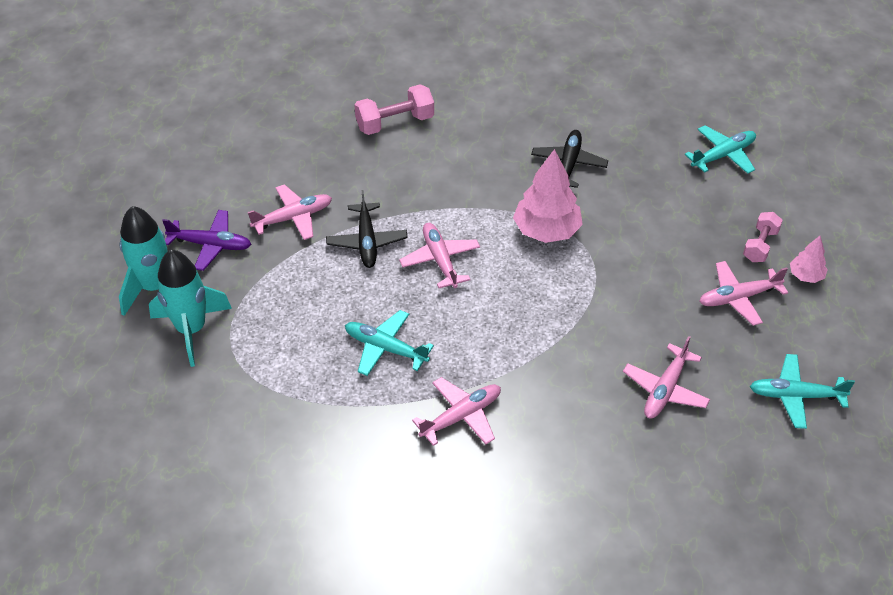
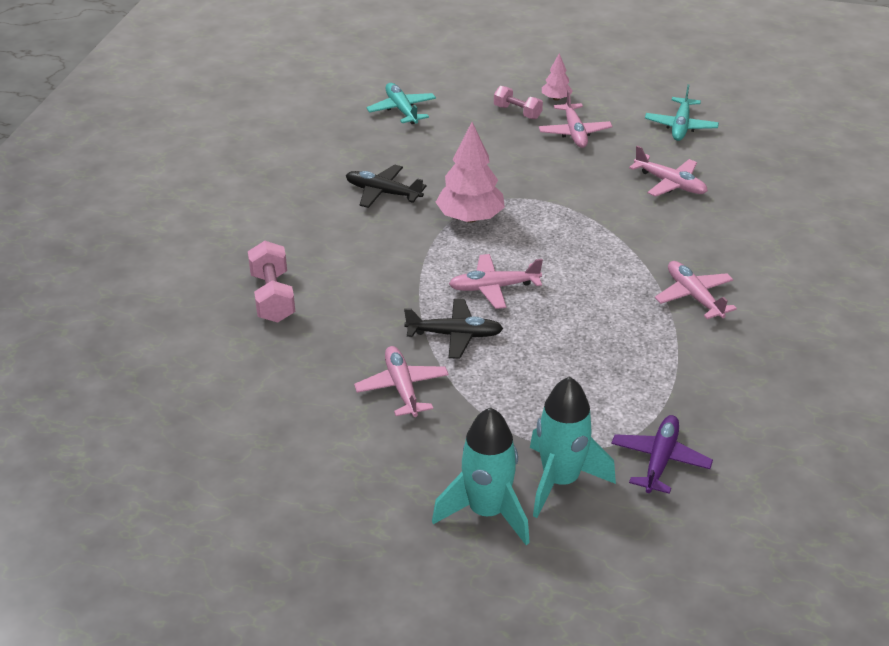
camera: 80 degrees left, 10 degrees down
purple plane [162,210,251,271] -> purple plane moved to [611,415,713,494]
turquoise plane [345,310,434,376] -> none

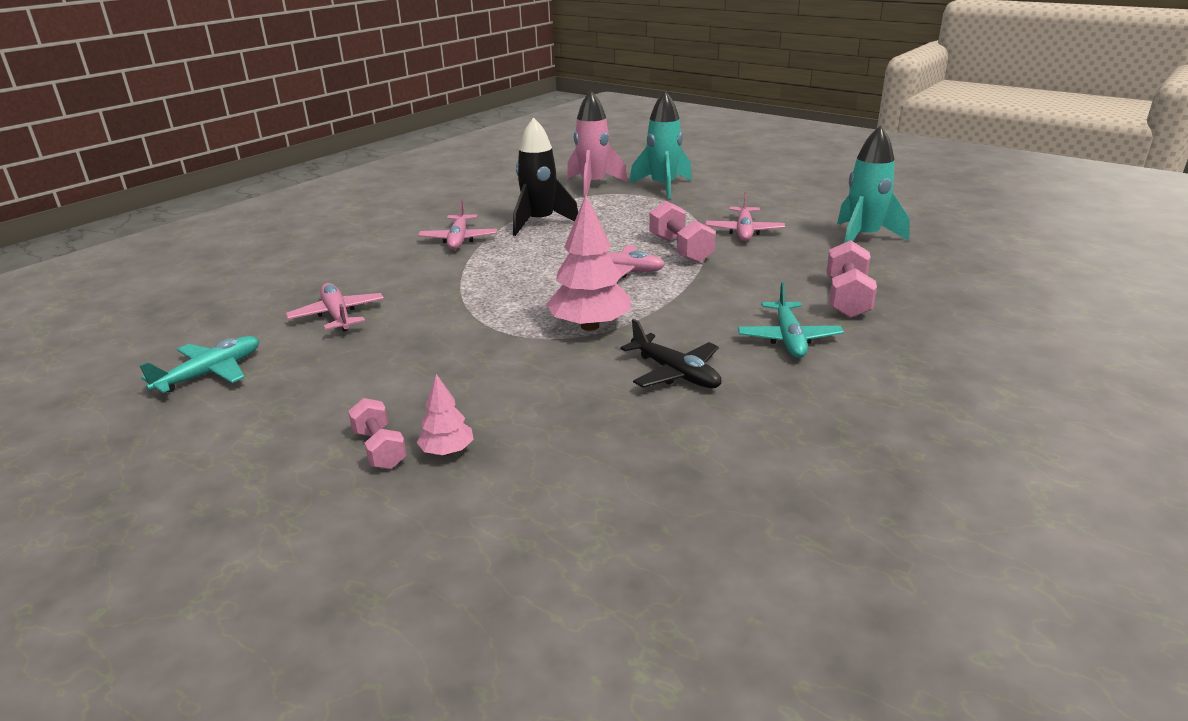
camera: 155 degrees left, 10 degrees down
turquoise plane [366,83,436,124] -> turquoise plane moved to [738,282,844,358]
black plane [404,299,503,359] -> pink dumbbell [649,201,716,263]
turquoise rocket [432,407,530,545] -> turquoise rocket moved to [837,125,910,243]
pink plane [539,90,613,148] -> none
pink tree [542,53,573,101] -> pink tree moved to [416,374,474,455]
purple plane [611,415,713,494] -> pink rocket [567,90,628,197]
none -> black rocket [513,117,578,236]

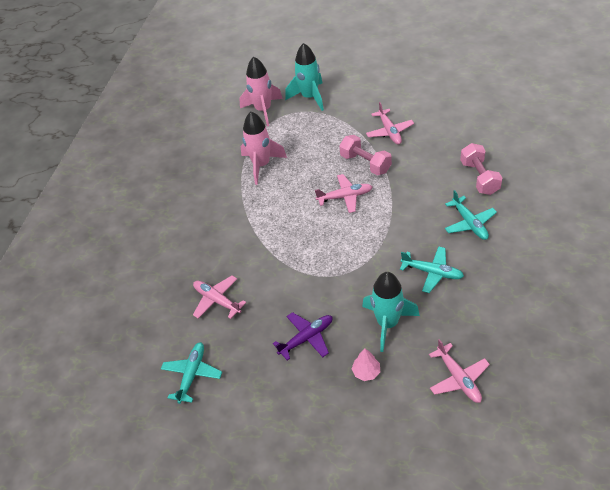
camera: 20 degrees left, 20 degrees up
pink dumbbell [348,398,407,469] -> none
pink plane [418,199,497,250] -> pink plane moved to [429,339,490,403]
black rocket [513,117,578,236] -> pink rocket [241,112,287,185]
pink tree [546,195,631,331] -> none
black plane [620,319,722,388] -> turquoise plane [400,246,464,293]
turquoise rocket [837,125,910,243] -> turquoise rocket moved to [362,272,420,352]
none -> purple plane [273,312,333,360]

